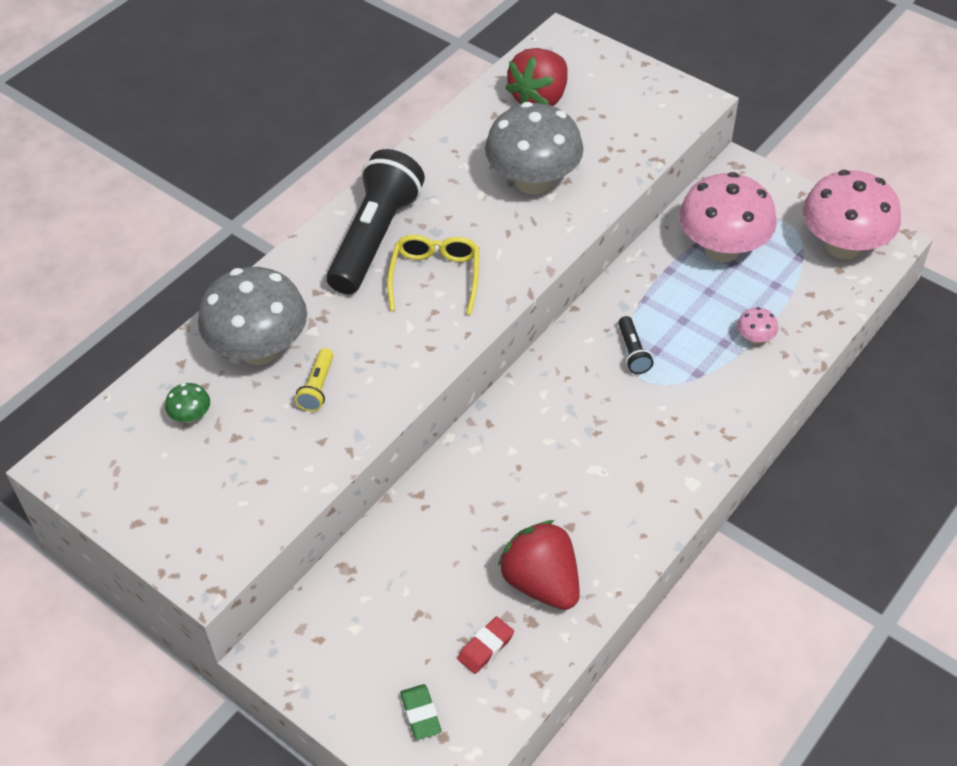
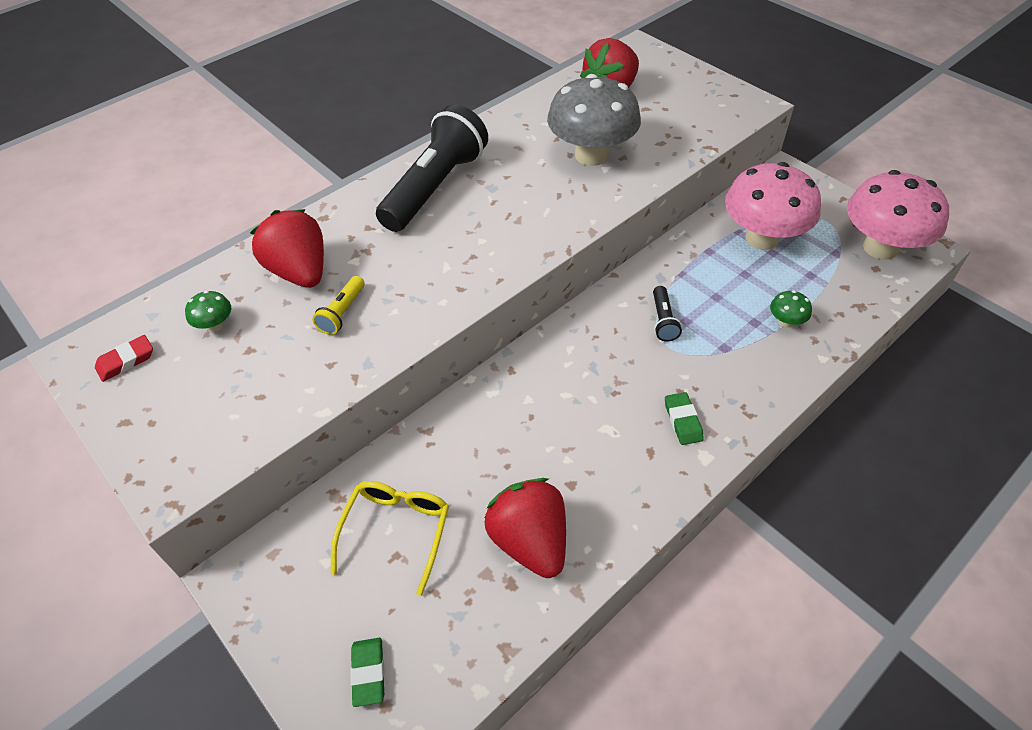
camera: 10 degrees right, 0 degrees up
grey mushroom [198,267,307,365] -> red strawberry [250,209,324,288]
yellow glasses [387,235,479,315] -> yellow glasses moved to [331,481,449,596]
red eraser [457,616,514,674] -> red eraser moved to [95,335,153,382]
pink mushroom [737,307,778,345] -> green mushroom [770,290,812,328]
none -> green eraser [665,392,704,445]

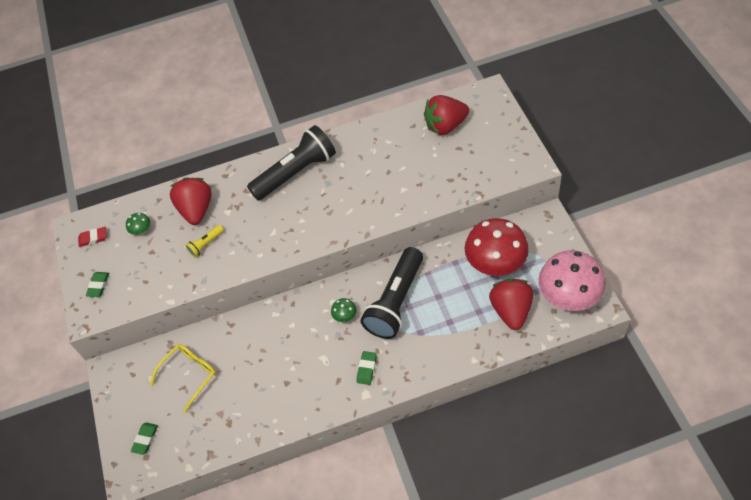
camera: 30 degrees right, 5 degrees up
red strawberry [484,478,566,578] -> red strawberry moved to [489,279,533,330]
grey mushroom [547,74,641,166] -> none
black flashlight [653,286,682,342] -> black flashlight [361,247,423,339], size x2.38
pink mushroom [725,162,821,250] -> red mushroom [465,218,529,276]
green mushroom [770,290,812,328] -> green mushroom moved to [331,298,356,322]
none -> green eraser [86,272,109,297]

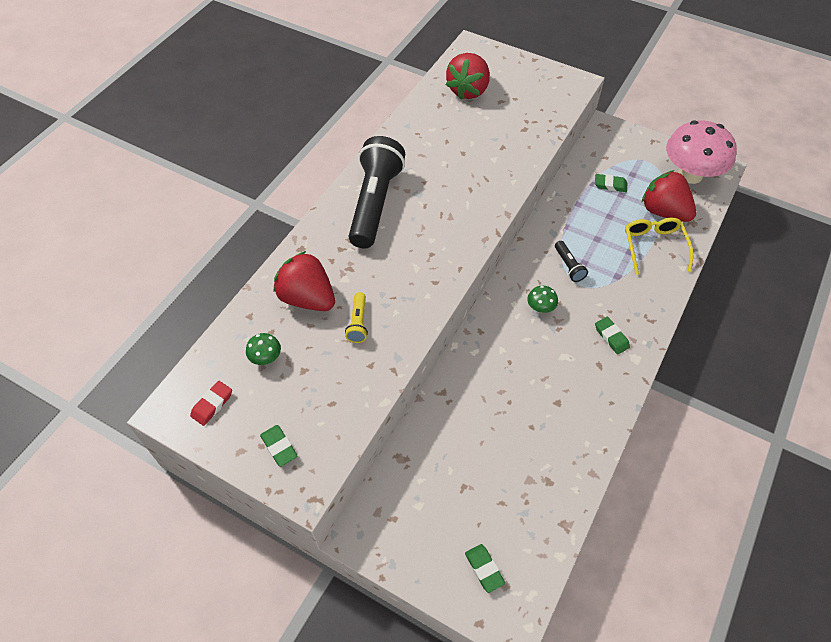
camera: 50 degrees left, 0 degrees up
yellow glasses [150,344,216,412] -> yellow glasses moved to [625,218,693,275]
black flashlight [361,247,423,339] -> black flashlight [555,241,588,282], size x0.42
red mushroom [465,218,529,276] -> green eraser [595,174,627,192]

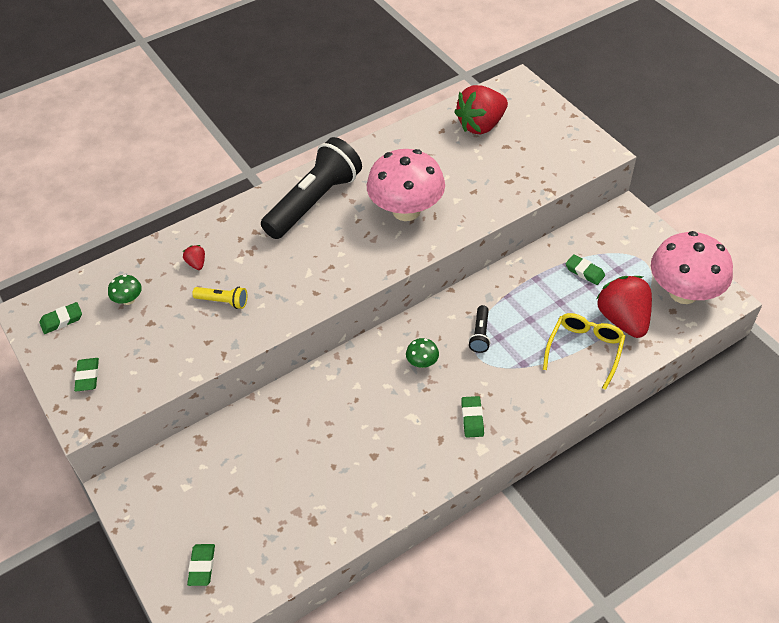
camera: 30 degrees right, 5 degrees down
red eraser [190,381,232,426] -> green eraser [40,302,82,334]
red strawberry [274,251,335,311] -> red strawberry [183,245,205,270], size x0.41
yellow flashlight [345,292,368,343] -> yellow flashlight turned 105 degrees counterclockwise [192,287,247,309]
none -> pink mushroom [367,149,445,221]

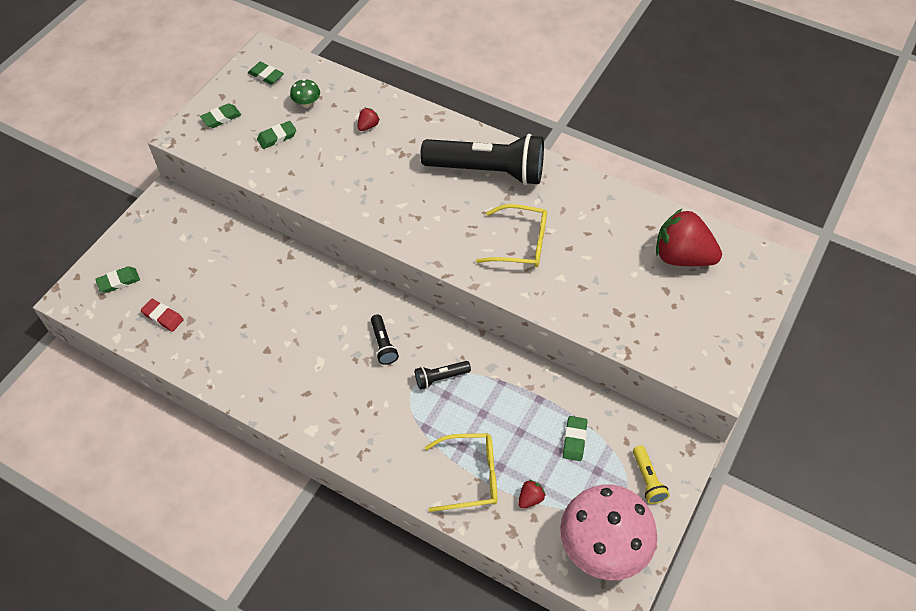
camera: 60 degrees right, 5 degrees up
yellow flashlight [192,287,247,309] -> yellow flashlight moved to [633,445,670,504]
pink mushroom [367,149,445,221] -> yellow glasses [476,204,547,267]
green mushroom [406,338,439,368] -> black flashlight [371,314,399,365]
green eraser [461,396,484,438] -> green eraser moved to [257,121,296,149]
red strawberry [596,276,652,338] -> red strawberry [518,480,546,508], size x0.41
none -> red eraser [141,299,184,332]

